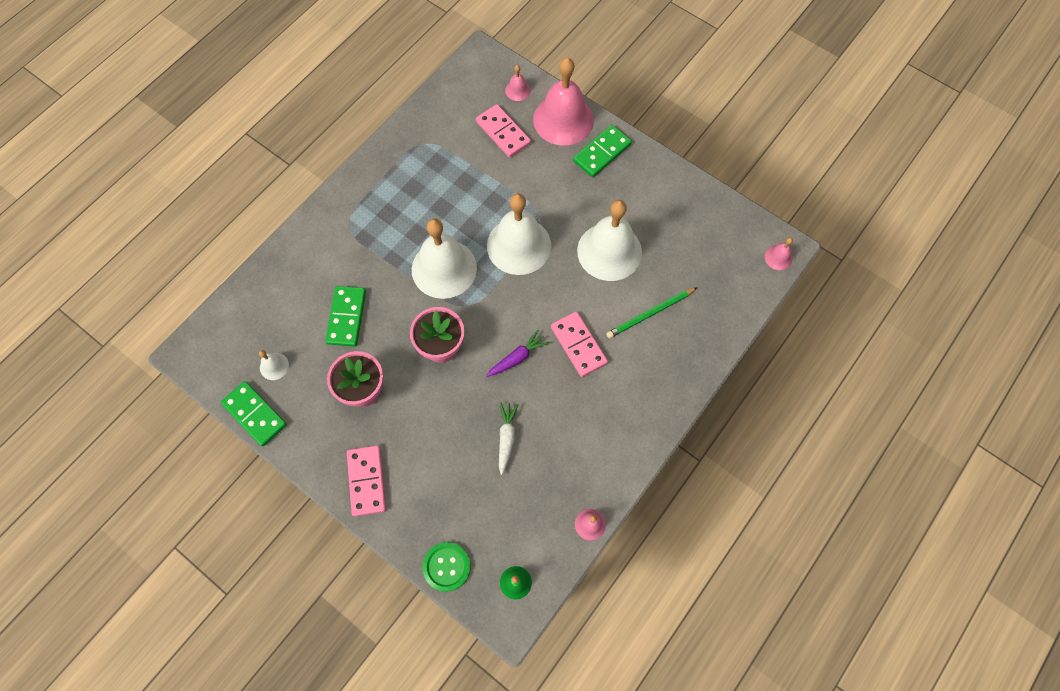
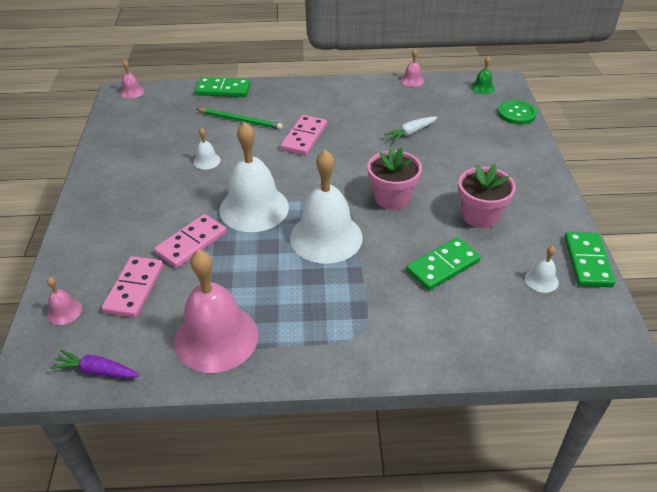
camera: 130 degrees left, 25 degrees down
pink domino [347,445,386,517] -> pink domino moved to [154,214,227,268]
purple carrot [486,330,549,377] -> purple carrot moved to [50,350,140,378]
pink bell [533,58,594,146] -> pink bell moved to [174,250,259,373]
green domino [573,125,632,177] -> green domino moved to [195,77,251,97]
white bell [577,200,642,281] -> white bell [193,128,221,170], size x0.42

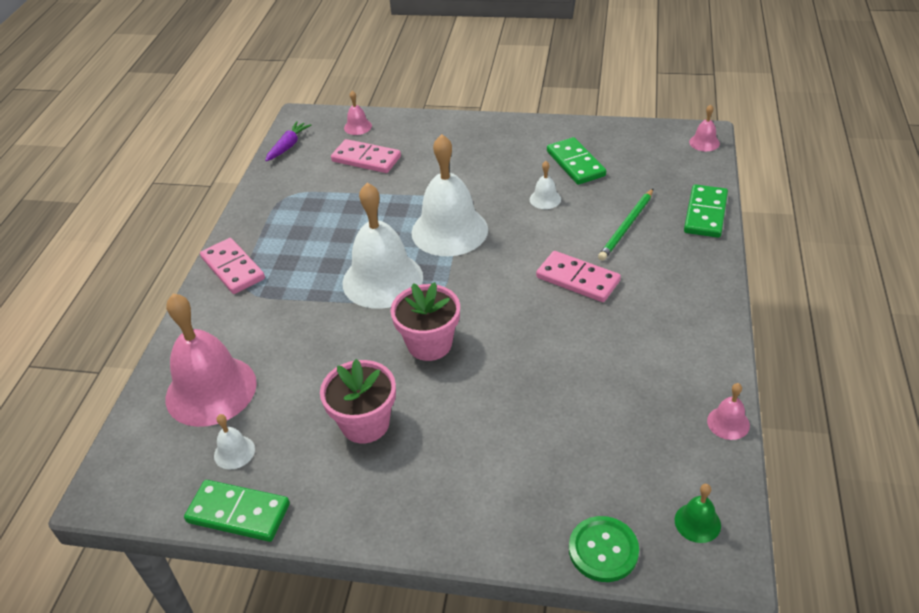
camera: 105 degrees right, 0 degrees up
pink domino [154,214,227,268] -> pink domino moved to [200,238,265,294]
pink bell [174,250,259,373] -> pink bell moved to [166,293,257,427]
white carrot [384,117,438,142] -> none
green domino [406,237,481,291] -> green domino moved to [547,137,606,185]

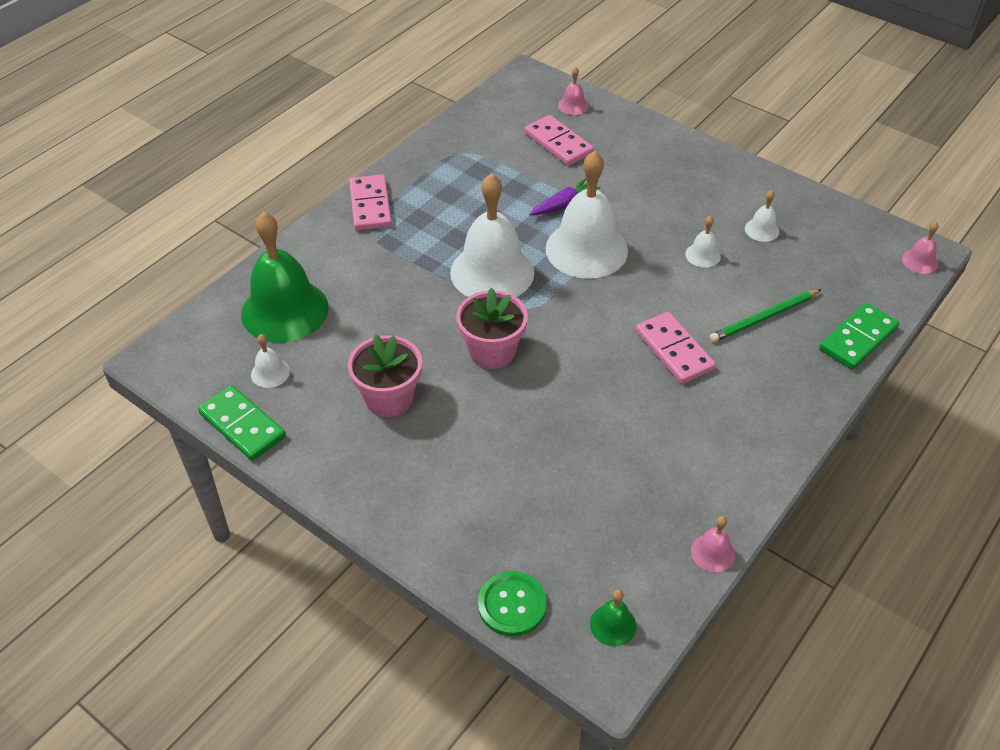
camera: 25 degrees right, 5 degrees up
pink bell [166,293,257,427] -> green bell [241,212,329,343]
purple carrot [265,121,311,161] -> purple carrot moved to [529,178,600,215]
green domino [547,137,606,185] -> white bell [745,190,779,242]

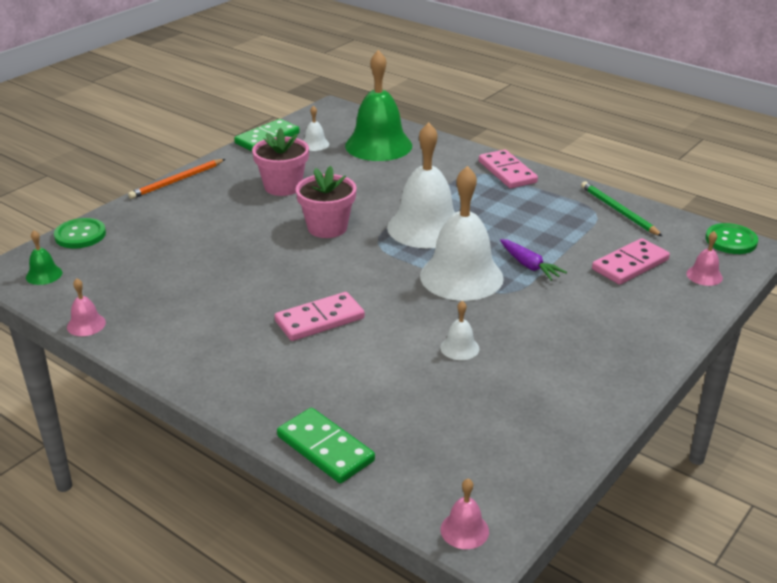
camera: 90 degrees right, 15 degrees down
pink domino [349,175,392,231] -> pink domino turned 75 degrees clockwise [479,150,538,188]
green pencil [709,289,822,342] -> green pencil moved to [581,181,662,236]
white bell [745,190,779,242] -> none
none -> orange pencil [128,159,225,199]
none -> green button [705,223,758,254]

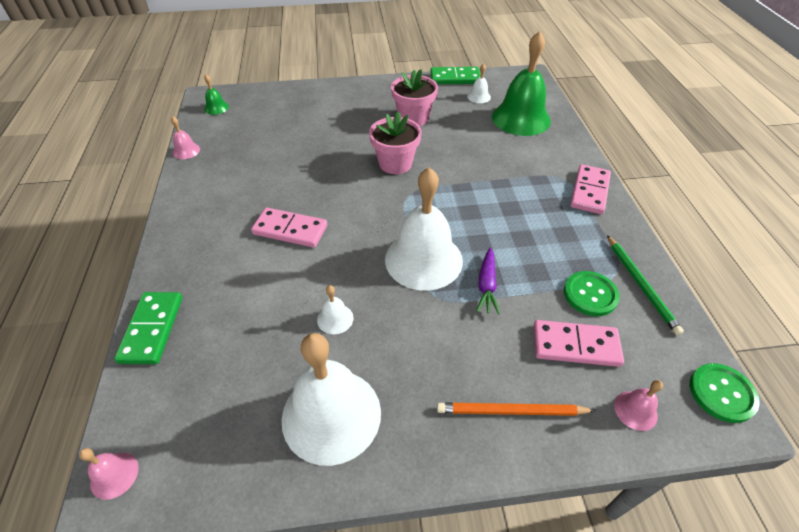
camera: 45 degrees right, 15 degrees up
green button [54,218,106,249] -> green button moved to [564,271,620,316]
orange pencil [128,159,225,199] -> orange pencil moved to [437,403,596,416]
white bell [387,122,455,248] -> white bell moved to [282,333,381,466]
green pencil [581,181,662,236] -> green pencil turned 150 degrees clockwise [607,235,684,335]

